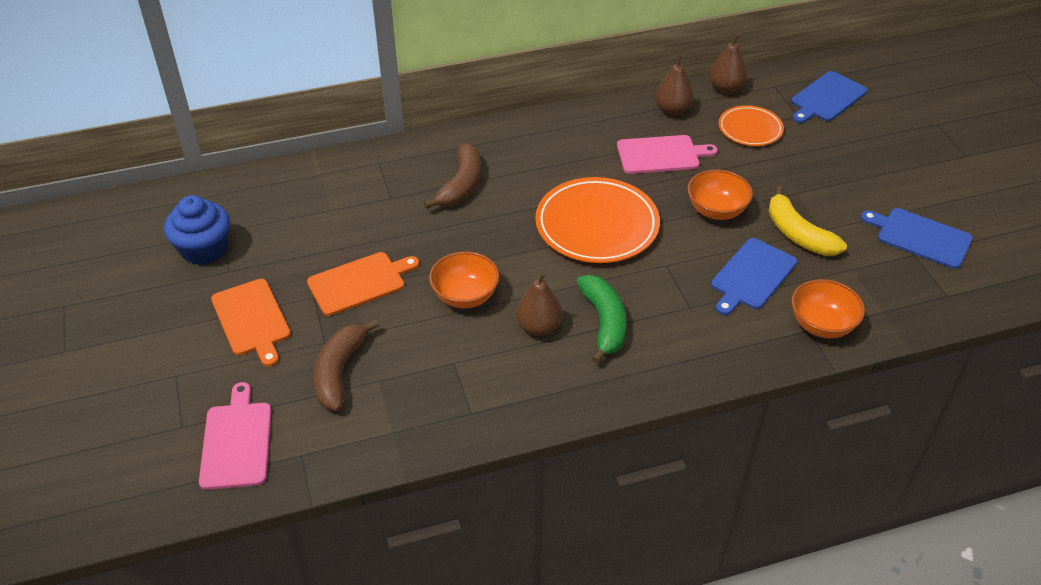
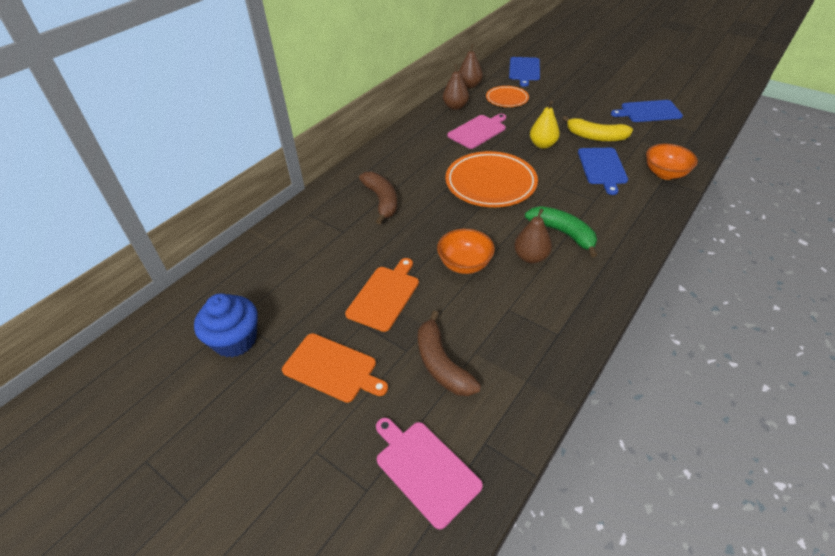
camera: 35 degrees left, 0 degrees up
orange bowl [688,169,753,220] -> yellow pear [530,101,560,149]

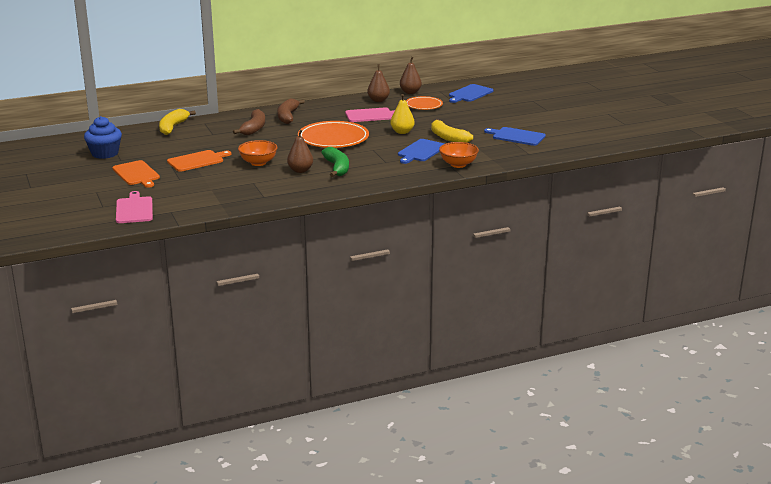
camera: 30 degrees right, 20 degrees down
brown banana [418,311,481,396] -> brown banana moved to [277,98,305,124]
none -> yellow banana [159,109,196,135]

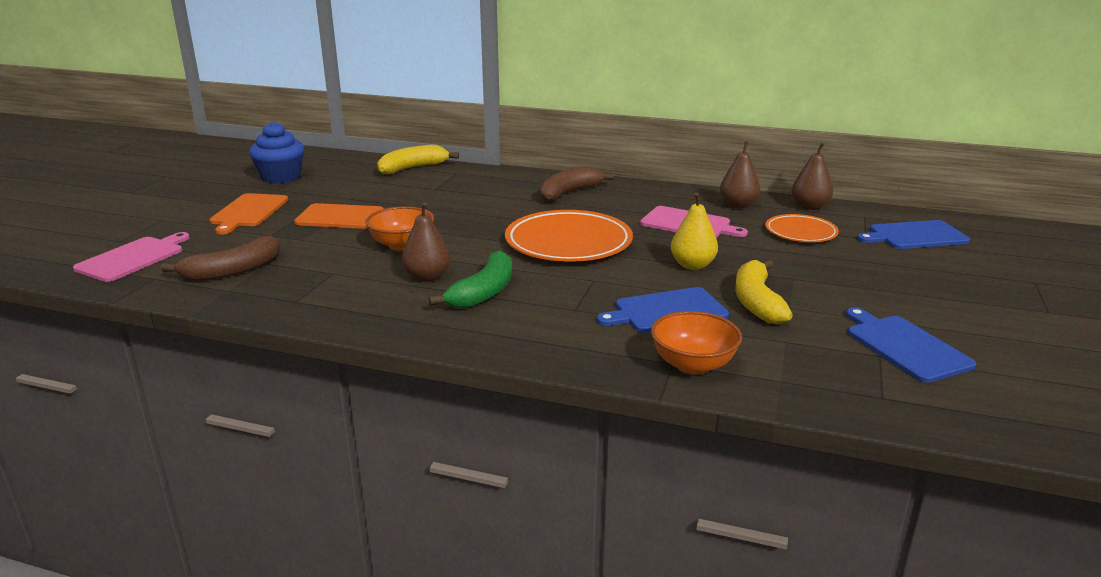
camera: 40 degrees right, 0 degrees up
brown banana [233,109,265,135] -> brown banana moved to [161,236,280,281]

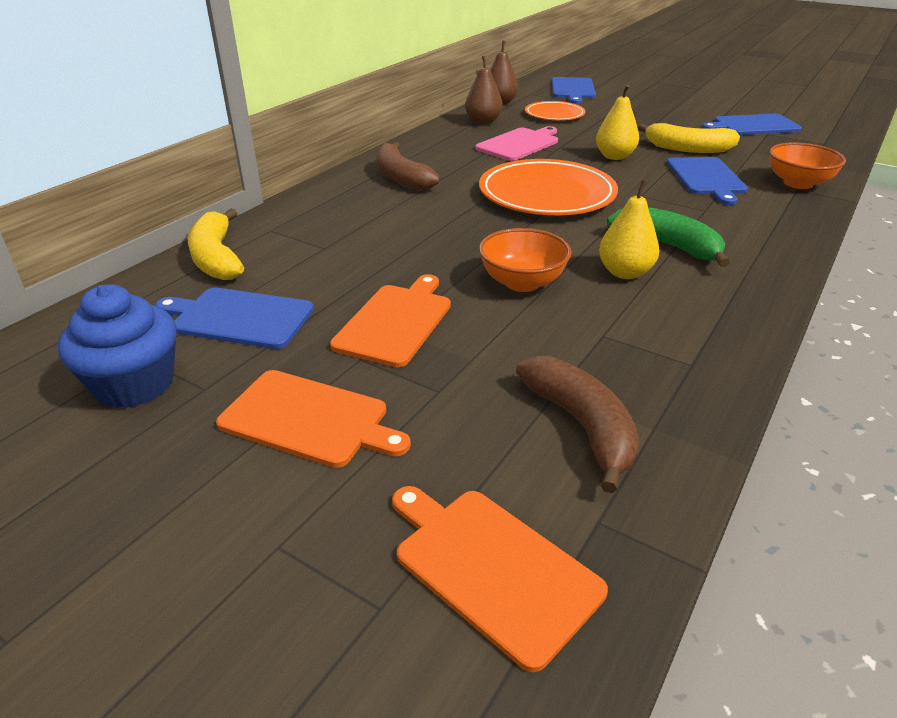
camera: 75 degrees left, 10 degrees up
pink cutting board [73,232,190,282] -> orange cutting board [392,486,608,672]
brown pear [402,203,450,282] -> yellow pear [599,180,660,279]
none -> blue cutting board [155,288,314,349]

